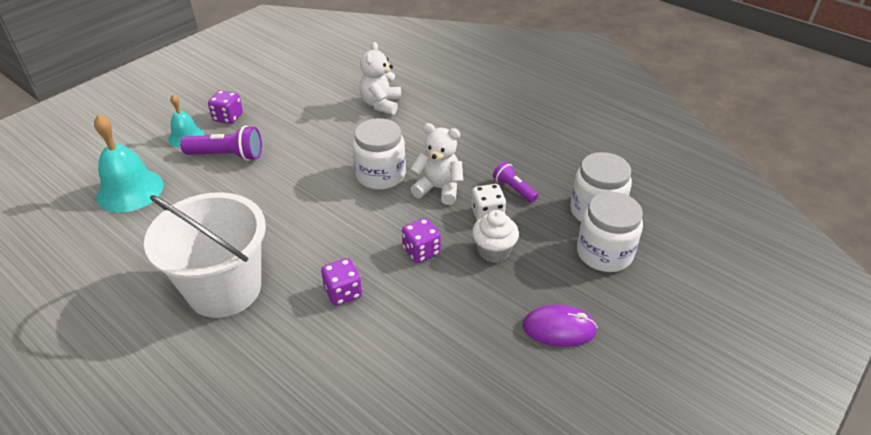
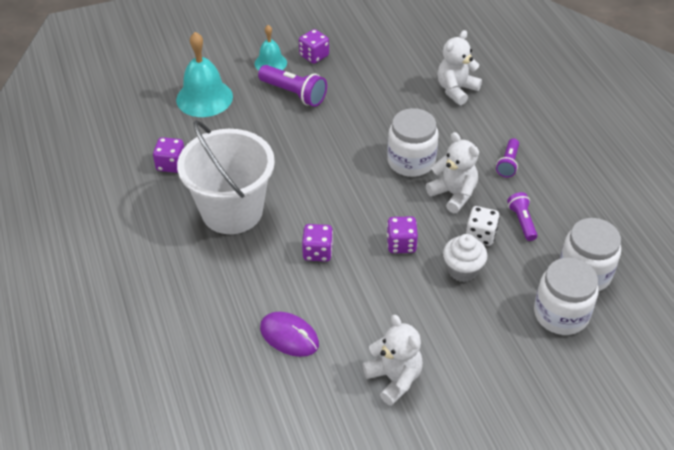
camera: 30 degrees right, 5 degrees up
purple mouse [522,305,598,347] -> purple mouse moved to [260,312,319,357]
none -> purple dice [153,137,184,173]
none -> white teddy bear [363,315,423,406]
none -> purple flashlight [496,138,519,178]

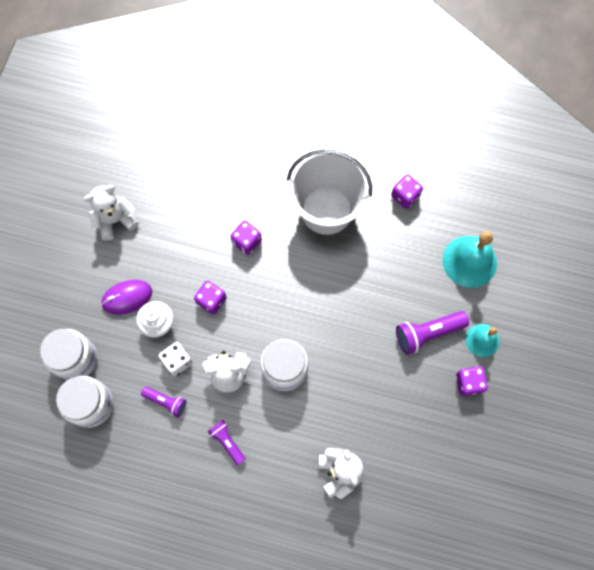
camera: 125 degrees right, 25 degrees up
purple mouse [260,312,319,357] -> purple mouse moved to [101,280,152,315]
white teddy bear [363,315,423,406] -> white teddy bear turned 150 degrees clockwise [84,185,138,241]

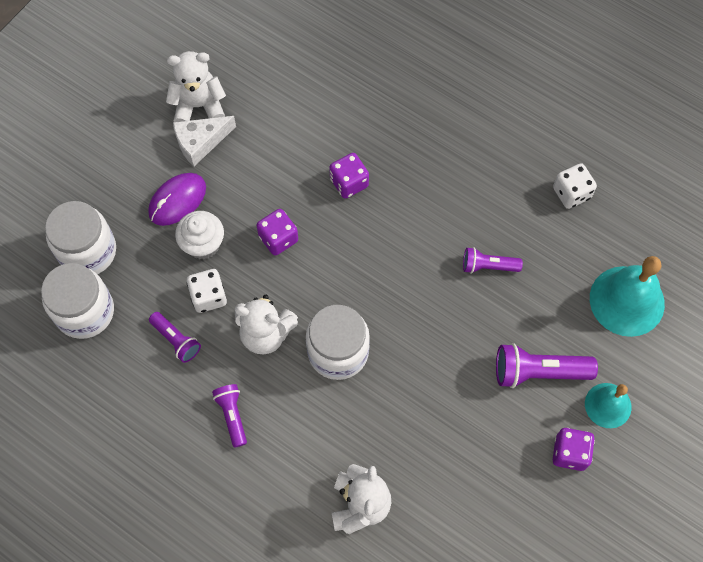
camera: 20 degrees right, 5 degrees down
purple mouse [101,280,152,315] -> purple mouse turned 45 degrees counterclockwise [148,173,206,226]
white bucket [287,149,372,235] -> none
purple dice [391,174,423,209] -> white dice [553,163,597,209]
none -> white cheese [173,116,236,166]
none -> purple flashlight [463,247,523,273]

